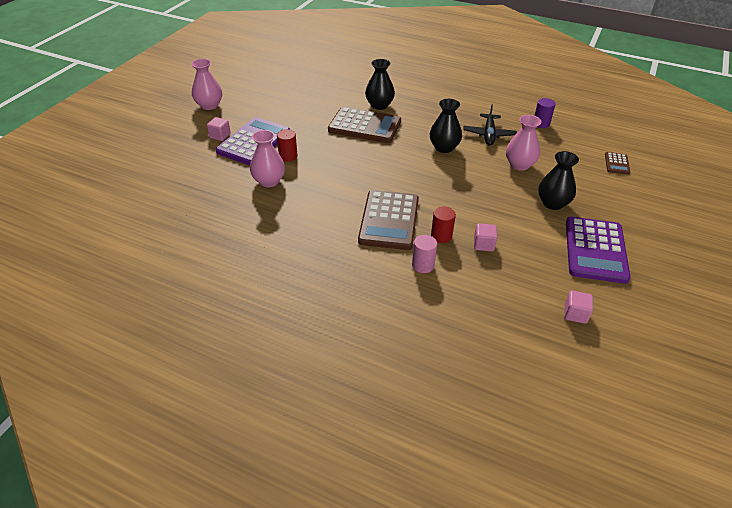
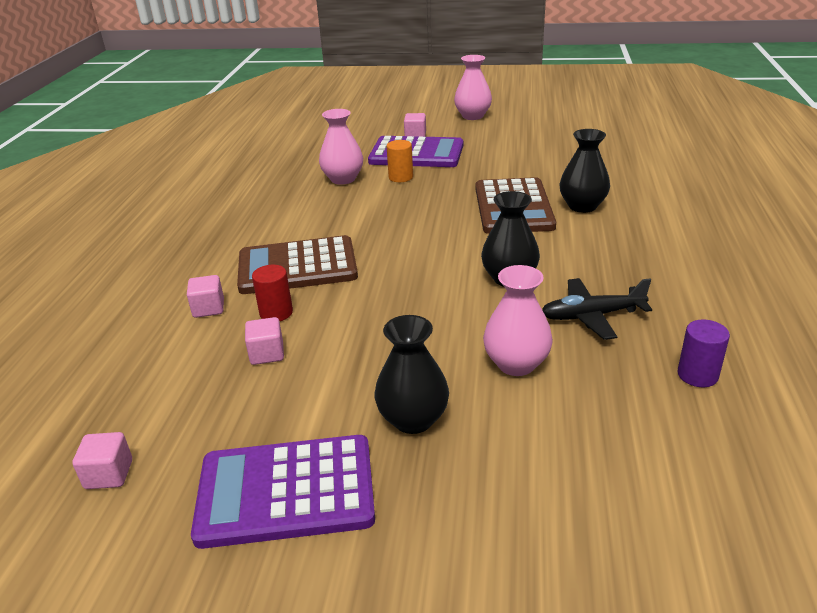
camera: 75 degrees right, 10 degrees down
red cylinder [277,129,298,162] -> orange cylinder [386,140,413,182]
pink cylinder [412,235,437,273] -> pink cube [187,275,224,318]
brown calculator [605,152,630,175] -> none

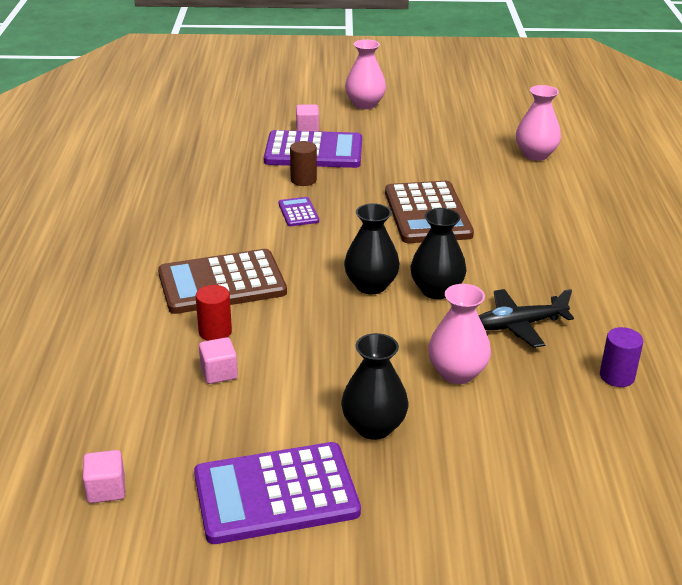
camera: 10 degrees left, 0 degrees up
pink cube [187,275,224,318] -> none
pink vase [319,109,363,185] -> pink vase moved to [516,85,561,161]
orange cylinder [386,140,413,182] -> brown cylinder [290,141,317,186]
black vase [559,129,610,213] -> black vase moved to [344,203,400,294]
none -> purple calculator [278,197,319,226]

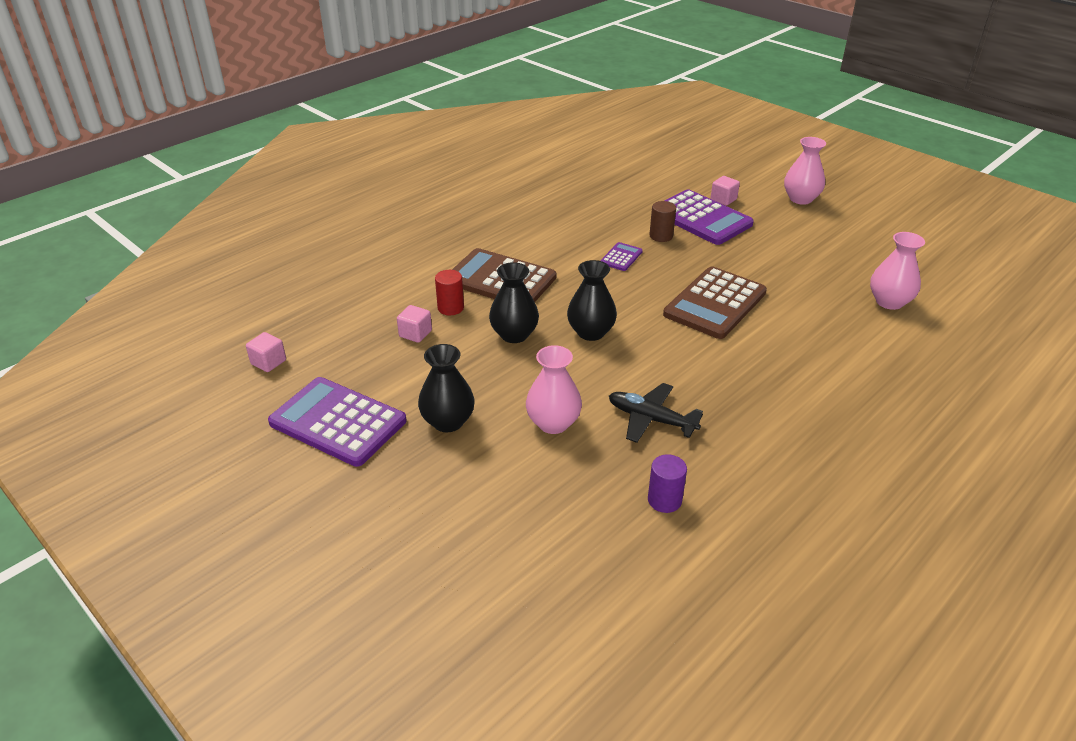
camera: 45 degrees right, 5 degrees up
black vase [410,208,467,299] -> black vase moved to [489,262,539,343]

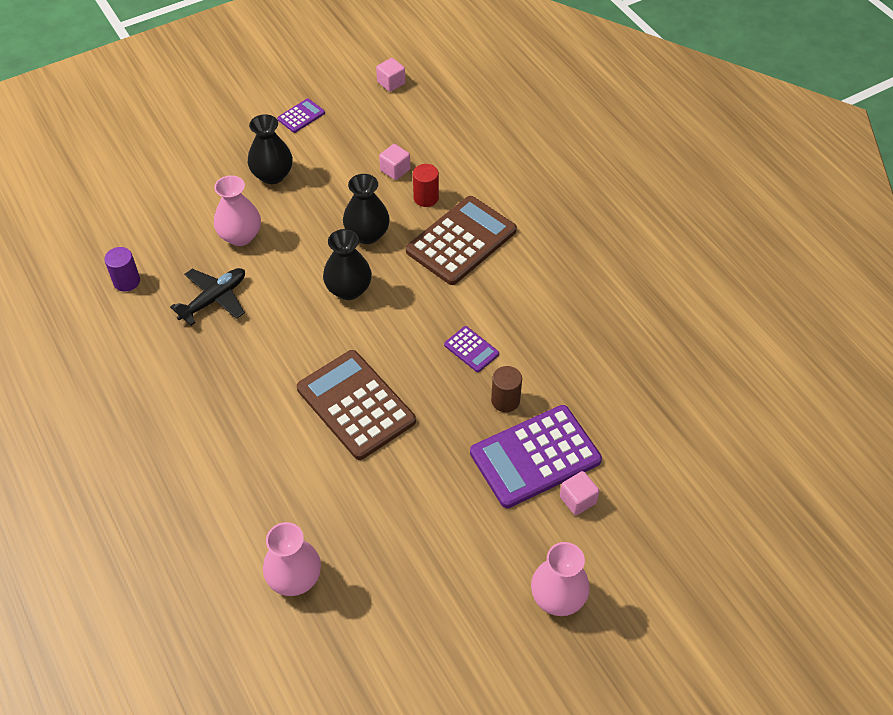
camera: 105 degrees right, 15 degrees up
purple calculator [268,377,407,467] -> purple calculator [277,99,325,133], size x0.46

